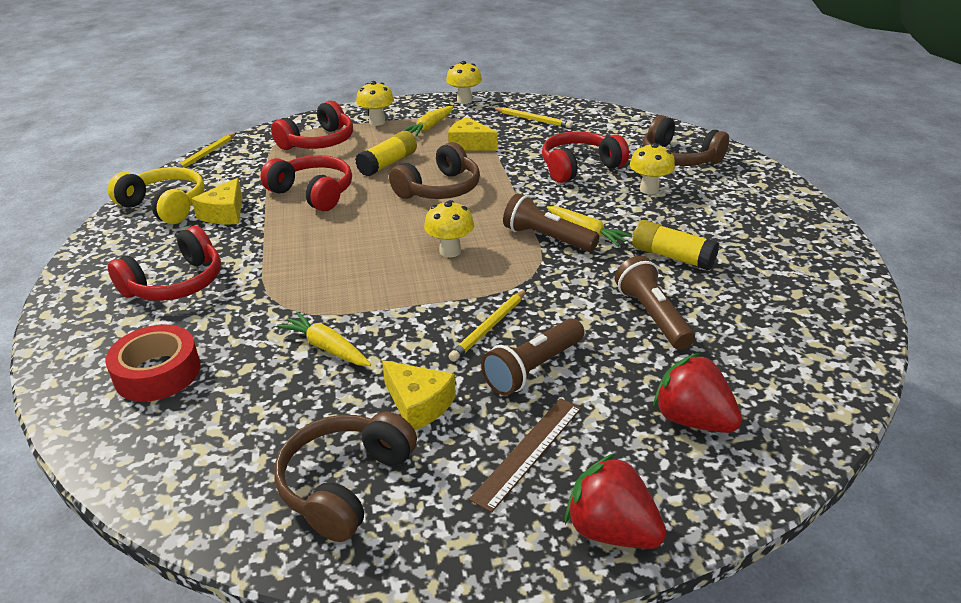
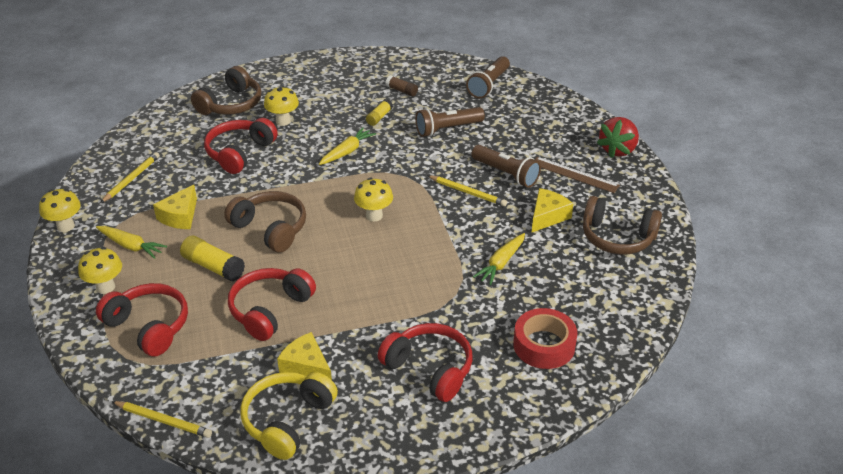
camera: 95 degrees left, 5 degrees up
yellow cheese [192,178,242,225] -> yellow cheese turned 150 degrees counterclockwise [277,332,332,380]
brown flashlight [503,193,599,252] -> brown flashlight moved to [466,56,510,98]
red headphones [542,131,629,183] -> red headphones turned 60 degrees clockwise [204,118,278,174]
yellow glue stick [632,220,719,270] -> yellow glue stick [366,99,393,126], size x0.61
red strawberry [653,353,742,433] -> none
none -> brown glue stick [386,75,418,96]

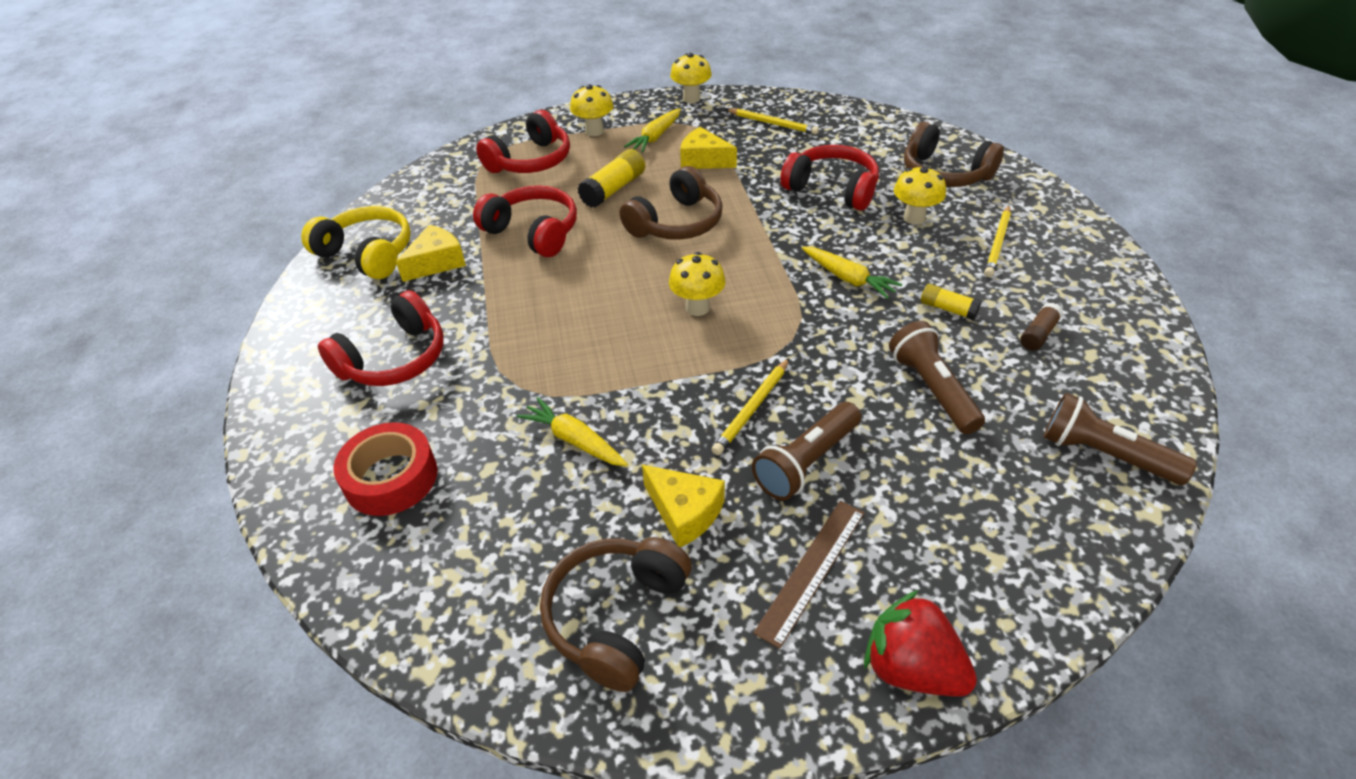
camera: 95 degrees right, 5 degrees up
yellow pencil [112,401,212,438] -> yellow pencil moved to [984,205,1011,277]

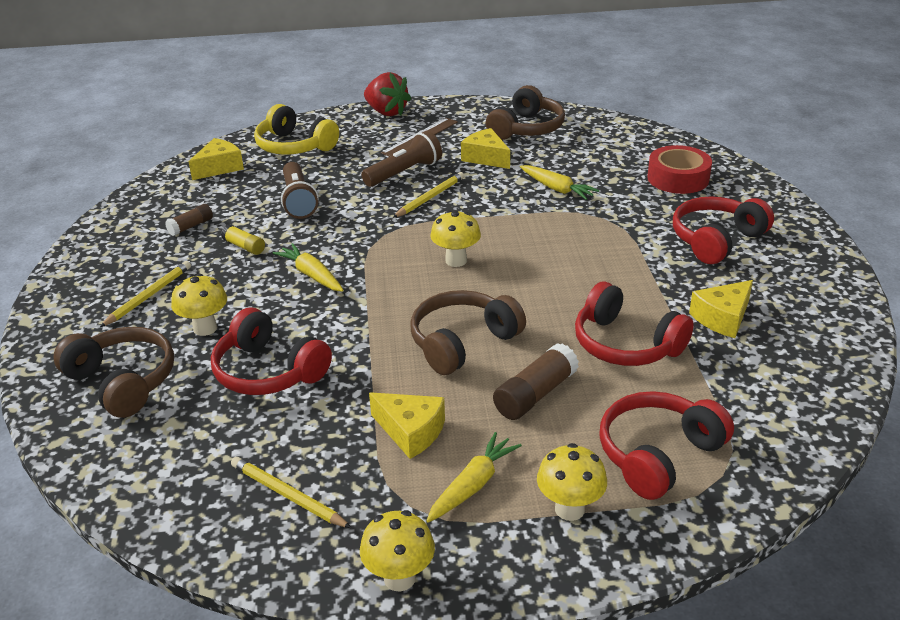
camera: 175 degrees left, 10 degrees down
yellow headphones [301,206,411,279] -> yellow headphones moved to [254,104,339,155]
yellow glue stick [578,149,645,208] -> brown glue stick [493,343,579,420]
brown flashlight [1043,393,1197,485] -> yellow cheese [188,138,244,180]

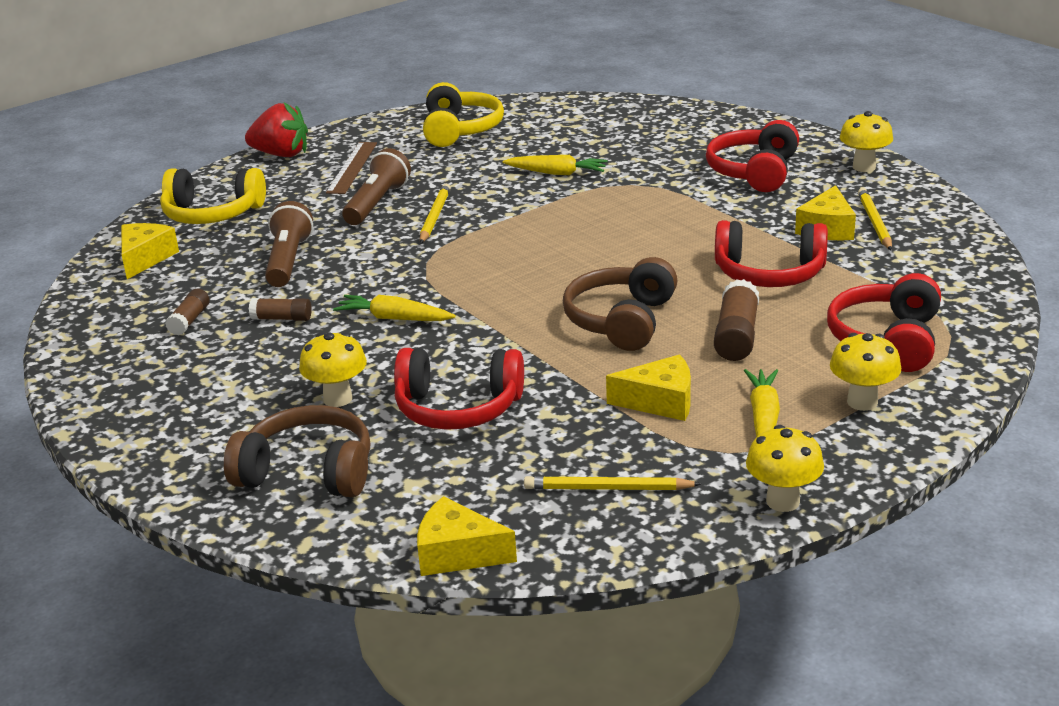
camera: 30 degrees left, 5 degrees down
yellow pencil [100,261,191,327] -> yellow pencil moved to [858,188,892,250]
yellow glue stick [221,224,265,255] -> brown glue stick [249,298,312,321]
brown flashlight [281,162,319,219] -> brown flashlight turned 135 degrees counterclockwise [265,201,313,287]
yellow mushroom [430,210,481,267] -> yellow mushroom moved to [840,111,893,172]
yellow cheese [461,128,510,169] -> yellow cheese moved to [417,496,517,576]
brown headphones [486,85,565,140] -> yellow headphones [423,82,504,147]
red tape [647,145,712,194] -> none

